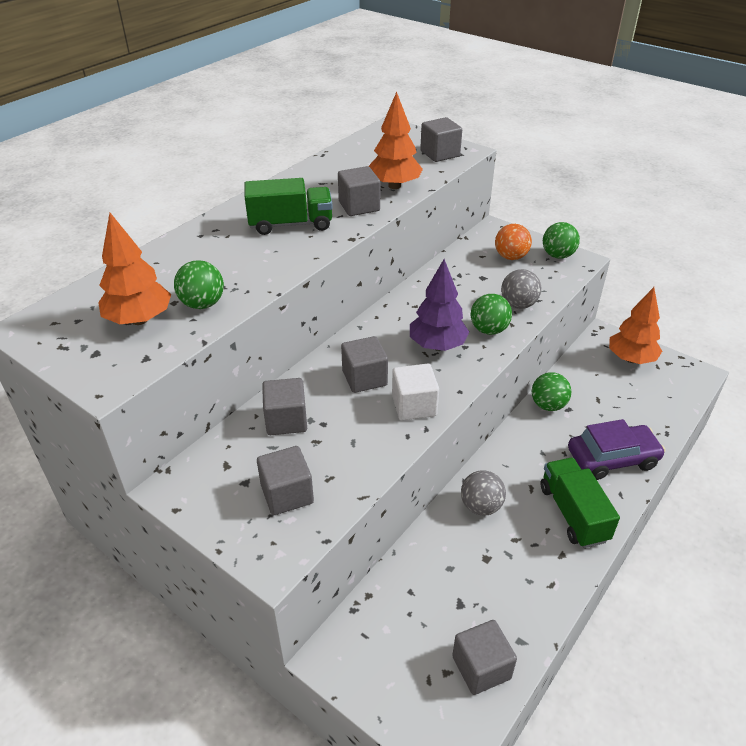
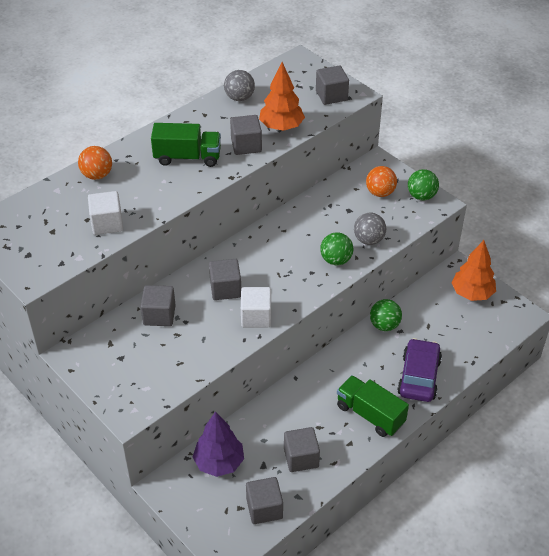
camera: 10 degrees right, 5 degrees up
orange tree [98,213,171,325] -> none
green ball [174,260,224,309] -> white cube [88,191,123,235]
grey cube [257,446,314,515] -> grey cube moved to [284,427,320,472]
purple tree [410,259,469,351] -> purple tree moved to [193,411,244,477]
grey ball [461,470,506,516] -> grey ball moved to [224,70,255,101]
green truck [540,458,620,548] -> green truck turned 45 degrees counterclockwise [337,375,409,437]
purple car [568,419,665,480] -> purple car turned 75 degrees counterclockwise [397,338,442,402]
none -> orange ball [78,146,112,180]

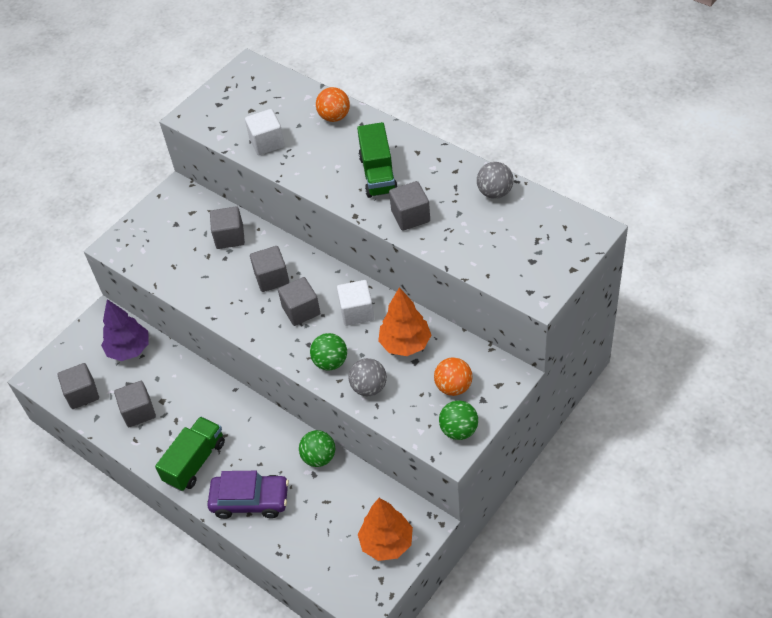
camera: 85 degrees right, 5 degrees up
white cube [241,287,271,327] -> white cube moved to [337,280,374,326]
orange tree [259,62,305,131] -> orange tree moved to [378,287,431,356]
grey cube [316,66,349,105] -> grey cube moved to [278,277,320,326]

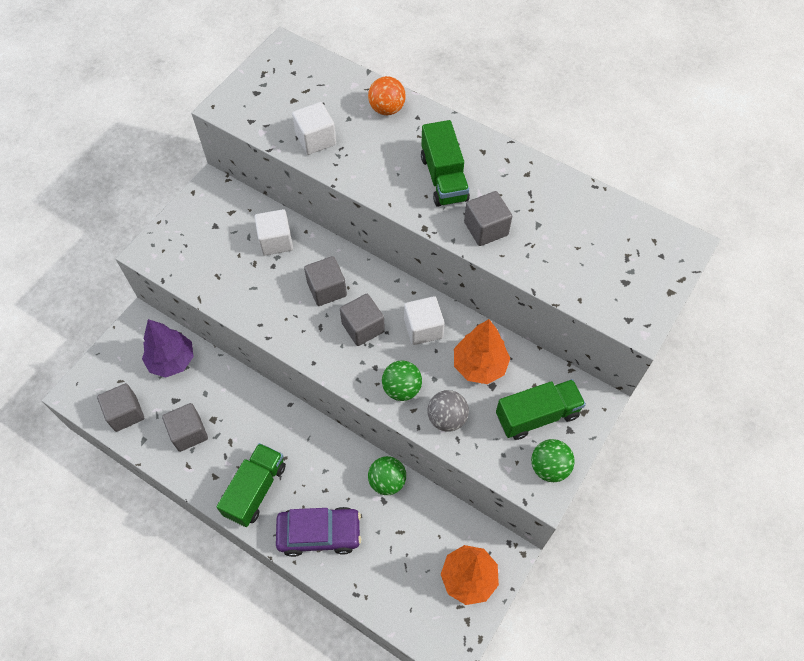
camera: 10 degrees left, 10 degrees up
grey cube [210,206,245,249] -> white cube [254,209,293,256]
orange ball [434,357,472,396] -> green truck [496,379,586,440]
grey ball [477,162,514,199] -> none

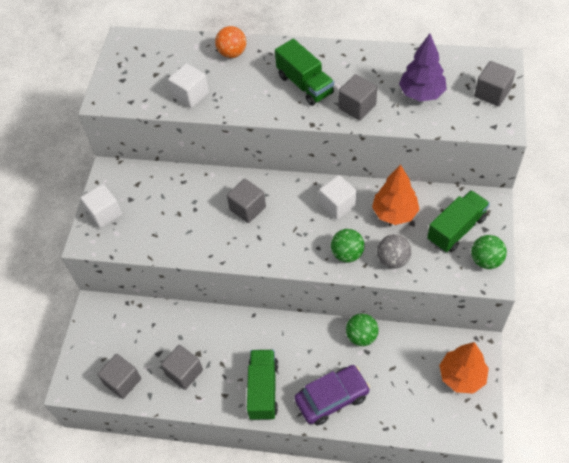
camera: 20 degrees left, 5 degrees down
purple tree [142,319,194,378] -> purple tree moved to [399,33,447,102]
white cube [254,209,293,256] -> white cube moved to [81,184,122,228]
grey cube [340,294,385,346] -> grey cube moved to [474,61,516,106]

